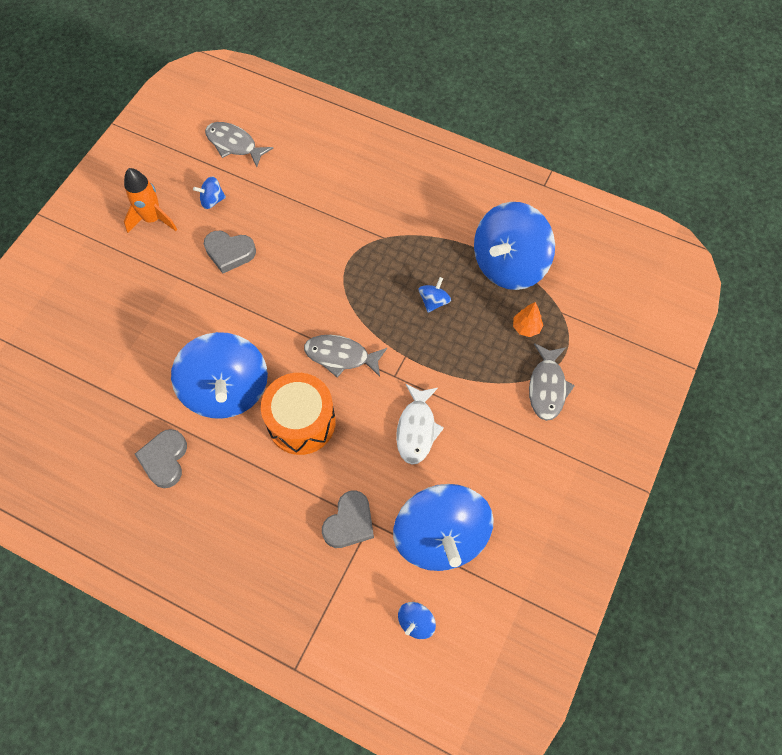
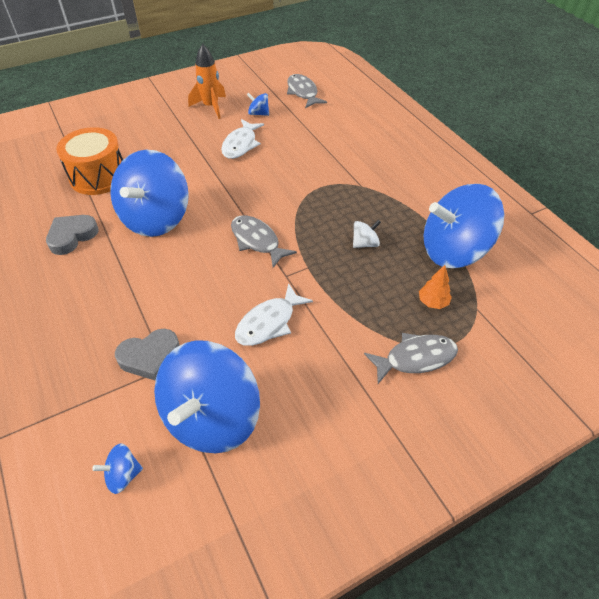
camera: 35 degrees right, 15 degrees down
grey heart [204,231,256,274] -> white fish [221,119,264,159]
orange drum [261,373,336,455] -> orange drum moved to [56,127,123,195]
blue spinning top [419,277,451,312] -> white spinning top [353,220,381,248]
grey fish [529,343,575,421] -> grey fish turned 150 degrees counterclockwise [364,333,458,384]

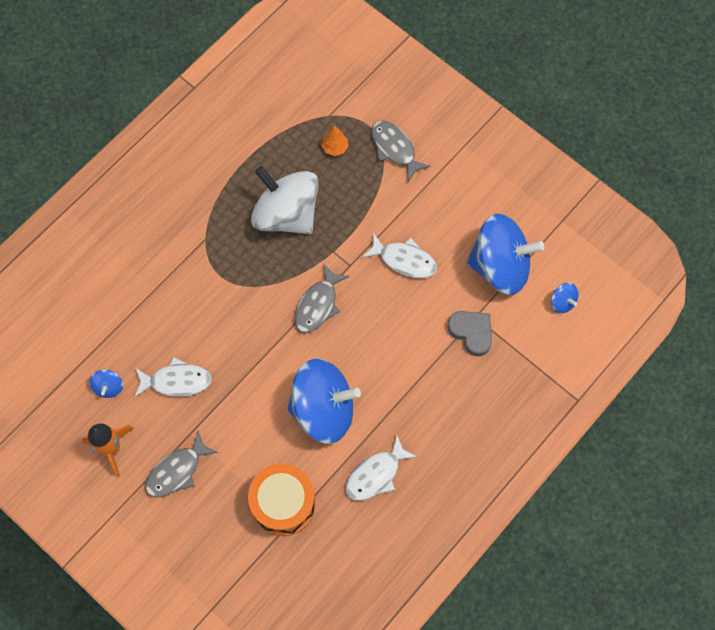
camera: 110 degrees left, 20 degrees up
grey heart [46,215,99,255] -> white fish [346,435,417,501]
grey fish [287,74,327,108] -> grey fish moved to [145,431,218,498]
white spinning top [353,220,381,248] -> white spinning top [251,166,319,234], size x2.50
blue spinning top [423,184,504,268] -> none

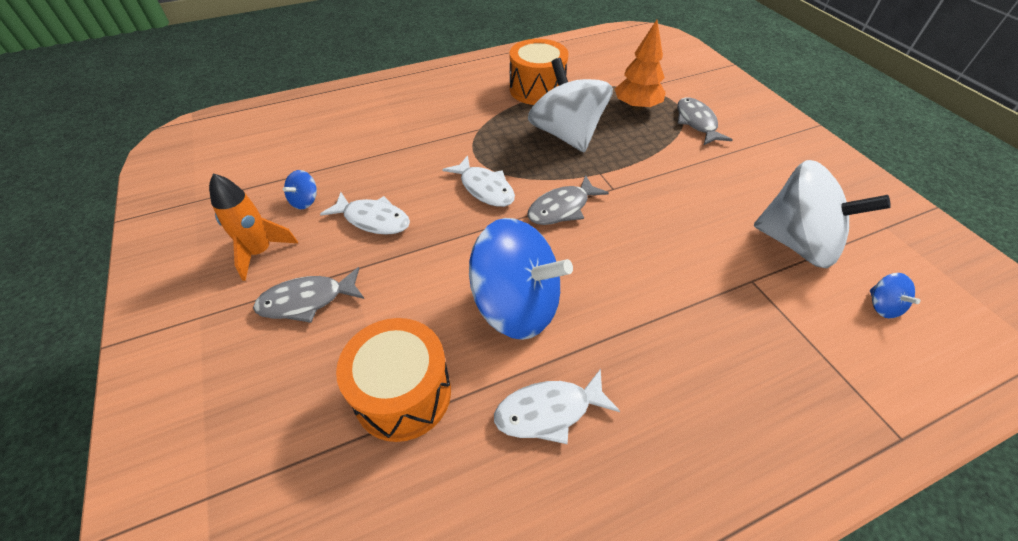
camera: 25 degrees right, 20 degrees down
orange tree [321,125,349,156] -> orange tree [615,20,666,111], size x1.82
white fish [362,233,437,278] -> white fish moved to [442,155,515,207]
grey heart [447,311,492,357] -> none
blue spinning top [466,214,544,295] -> white spinning top [753,160,891,268]
none -> orange drum [509,39,569,105]

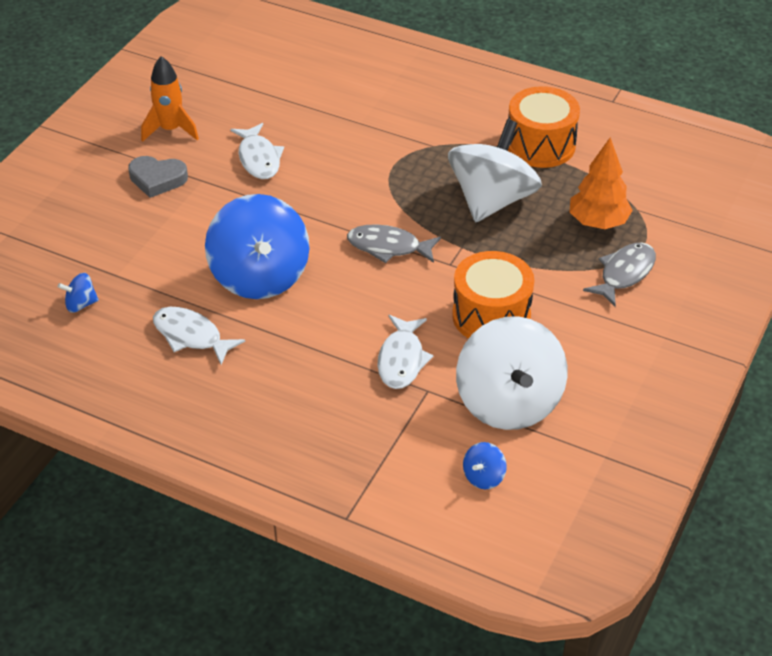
camera: 50 degrees right, 5 degrees down
grey fish [253,267,364,323] -> grey heart [128,156,188,198]
blue spinning top [283,170,317,209] -> blue spinning top moved to [58,273,99,313]
orange drum [336,318,451,442] -> orange drum moved to [452,251,534,339]
white fish [442,155,515,207] -> white fish moved to [377,315,434,389]

